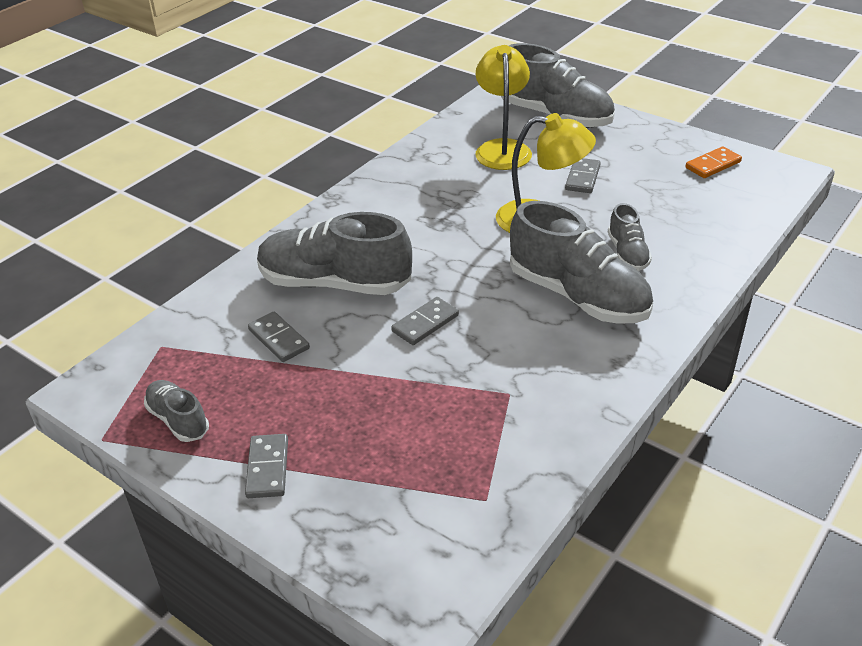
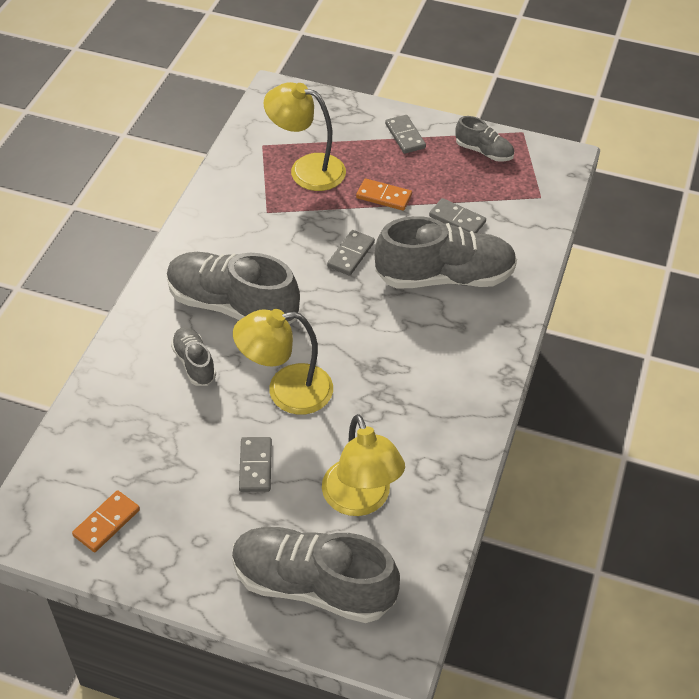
camera: 160 degrees right, 10 degrees up
none -> yellow lamp [263,82,346,191]
none -> orange domino [356,178,412,211]

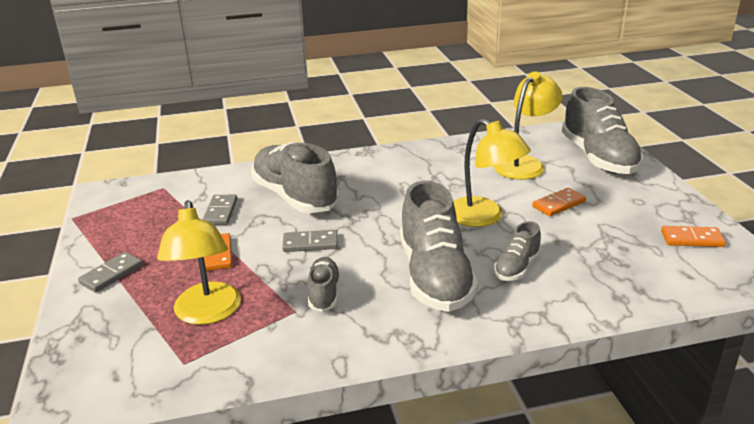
camera: 120 degrees left, 20 degrees down
grey domino [239,437,272,492] -> orange domino [532,188,586,216]
grey shoe [455,116,514,162] -> grey shoe moved to [307,257,340,312]

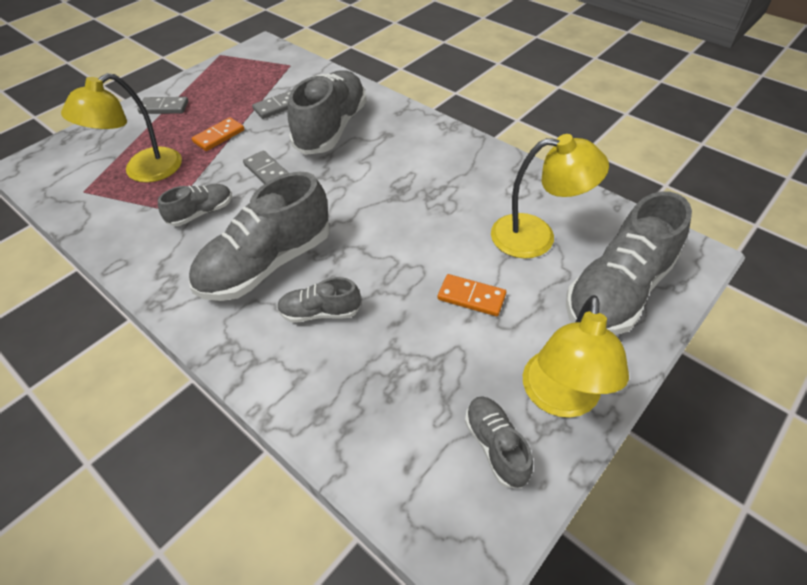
camera: 55 degrees right, 20 degrees up
yellow lamp [454,119,531,227] -> yellow lamp moved to [523,295,629,418]
orange domino [661,226,726,247] -> grey shoe [465,396,533,488]

